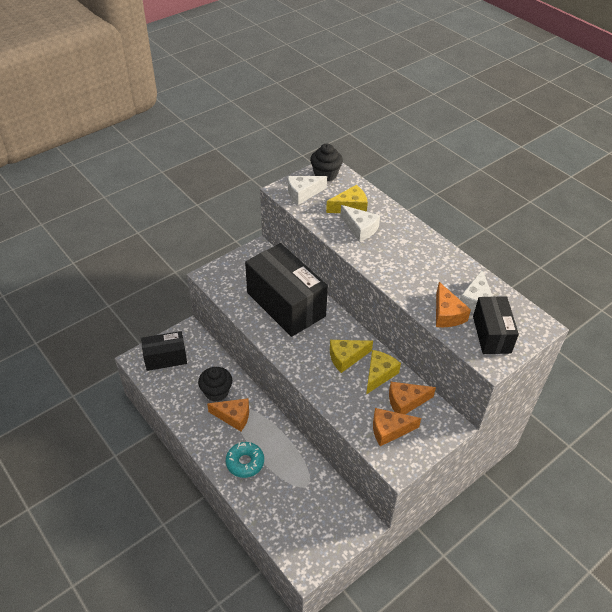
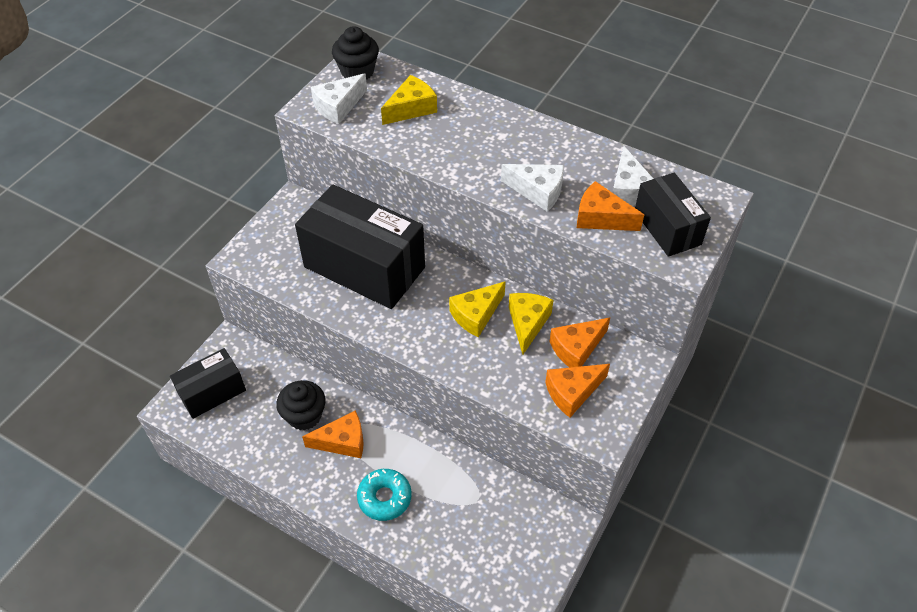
camera: 20 degrees left, 5 degrees up
white cheese [340,205,380,242] -> white cheese moved to [501,164,564,212]
orange cheese [436,282,471,327] -> orange cheese turned 150 degrees clockwise [577,181,644,231]

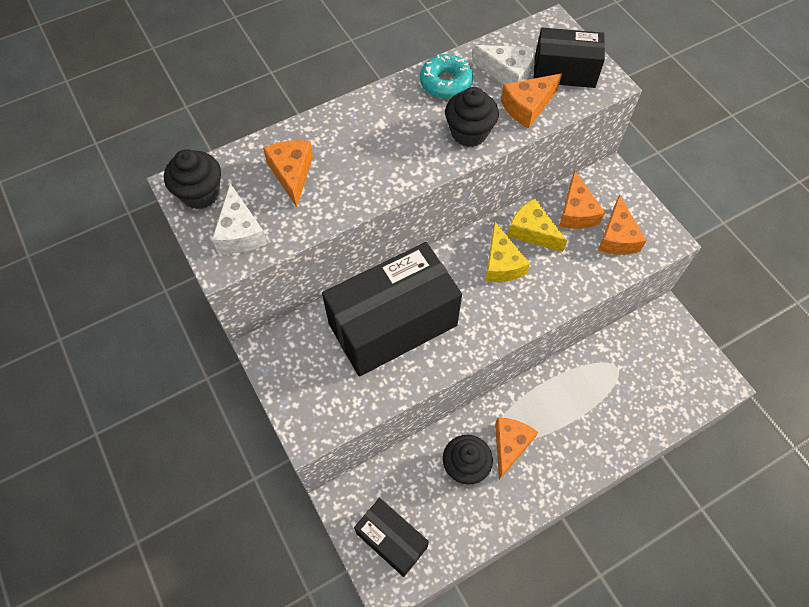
camera: 60 degrees left, 10 degrees up
black box [170,348,246,419] -> black box turned 45 degrees counterclockwise [354,498,429,577]
turquoise donut [357,469,412,521] -> turquoise donut moved to [420,54,473,99]
yellow cheese [381,75,437,125] -> orange cheese [263,140,313,207]
white cheese [501,164,564,212] -> black cupcake [445,87,499,147]

